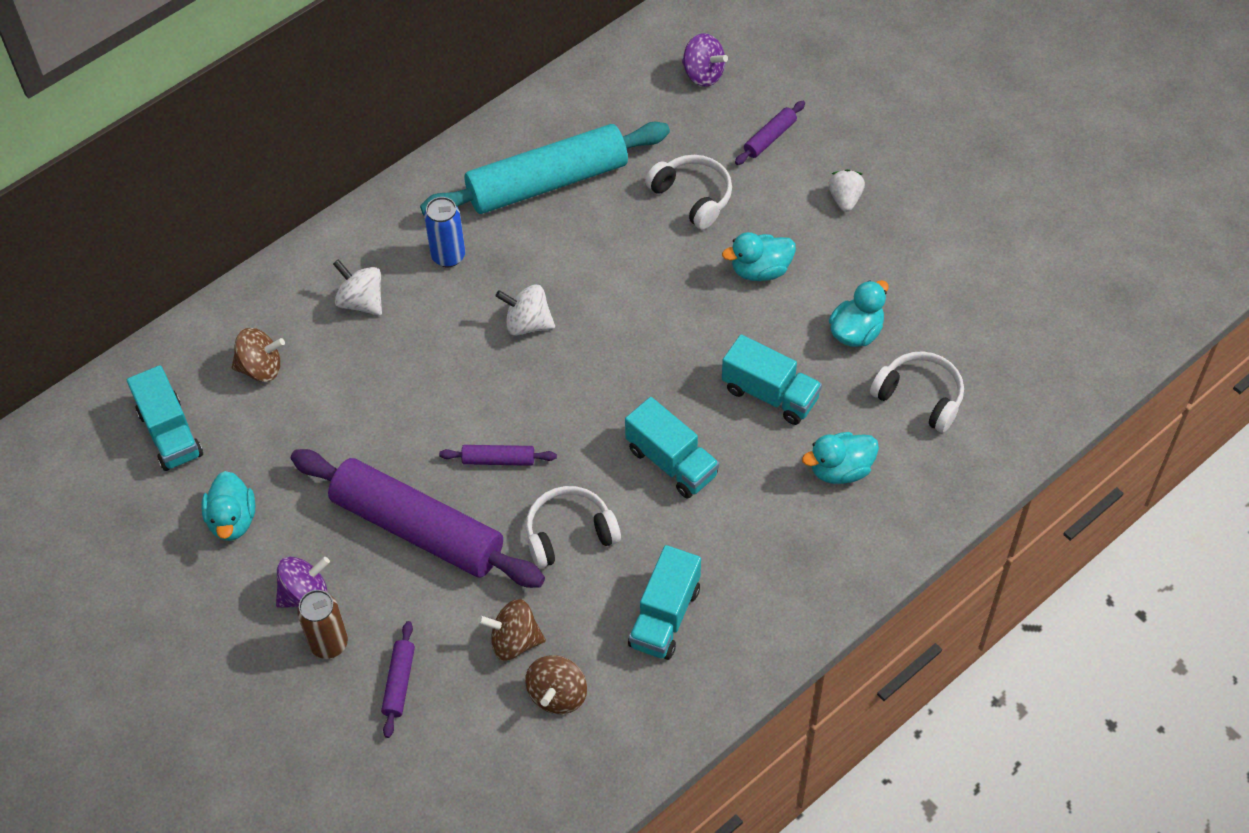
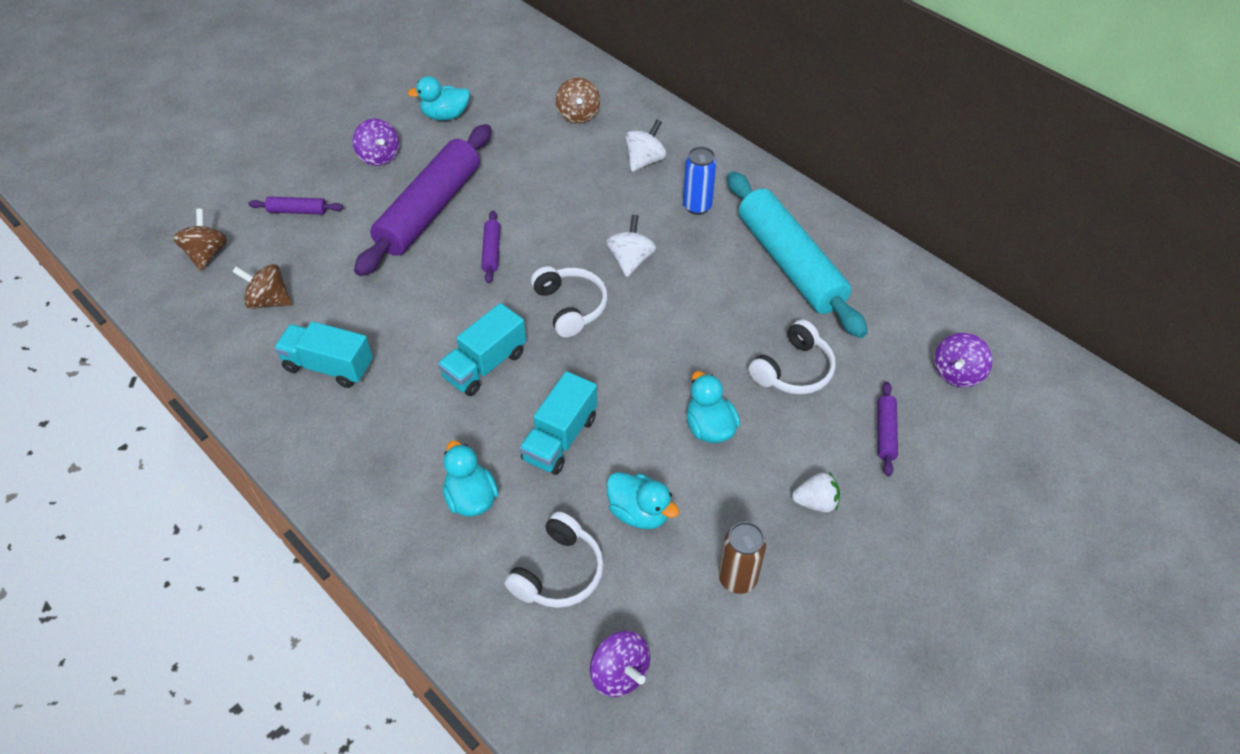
camera: 85 degrees right, 5 degrees down
turquoise truck [127,365,203,471] -> none
brown can [297,590,348,659] -> brown can moved to [719,522,766,594]
brown spinning top [478,599,546,661] -> brown spinning top moved to [173,209,227,271]
white headphones [526,486,621,569] -> white headphones moved to [531,266,608,338]
purple rolling pin [735,101,805,165] -> purple rolling pin turned 60 degrees clockwise [878,382,898,477]
none -> purple spinning top [590,631,650,697]

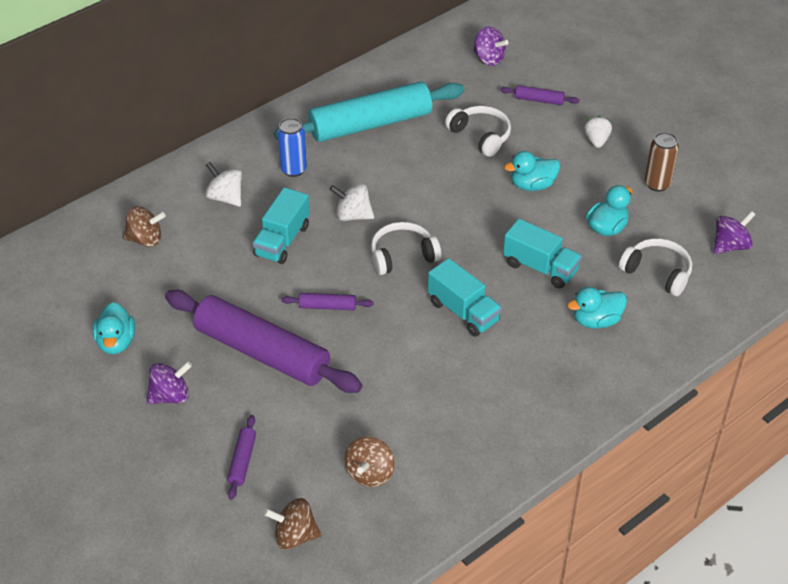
camera: 85 degrees left, 5 degrees down
turquoise truck [274,321,373,388] -> turquoise truck moved to [253,187,310,264]

